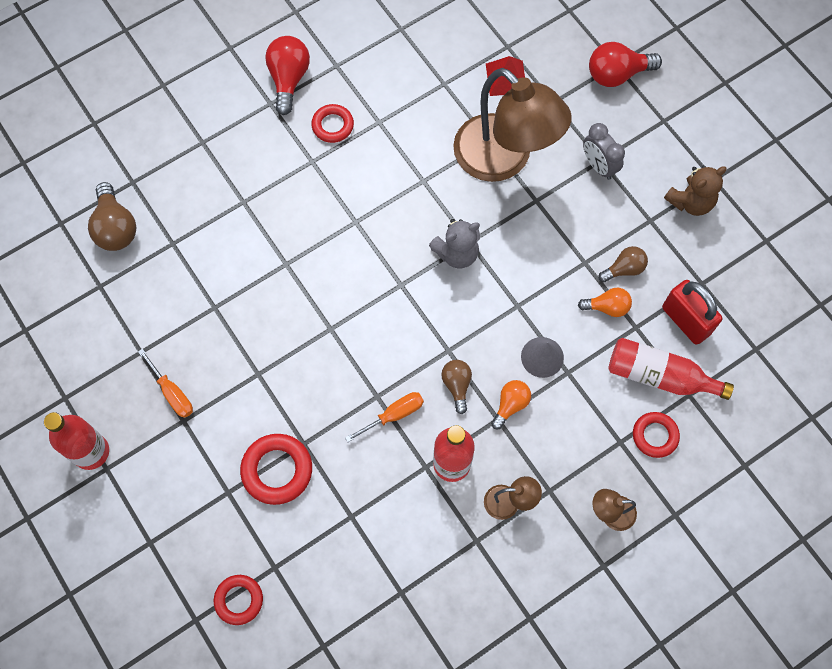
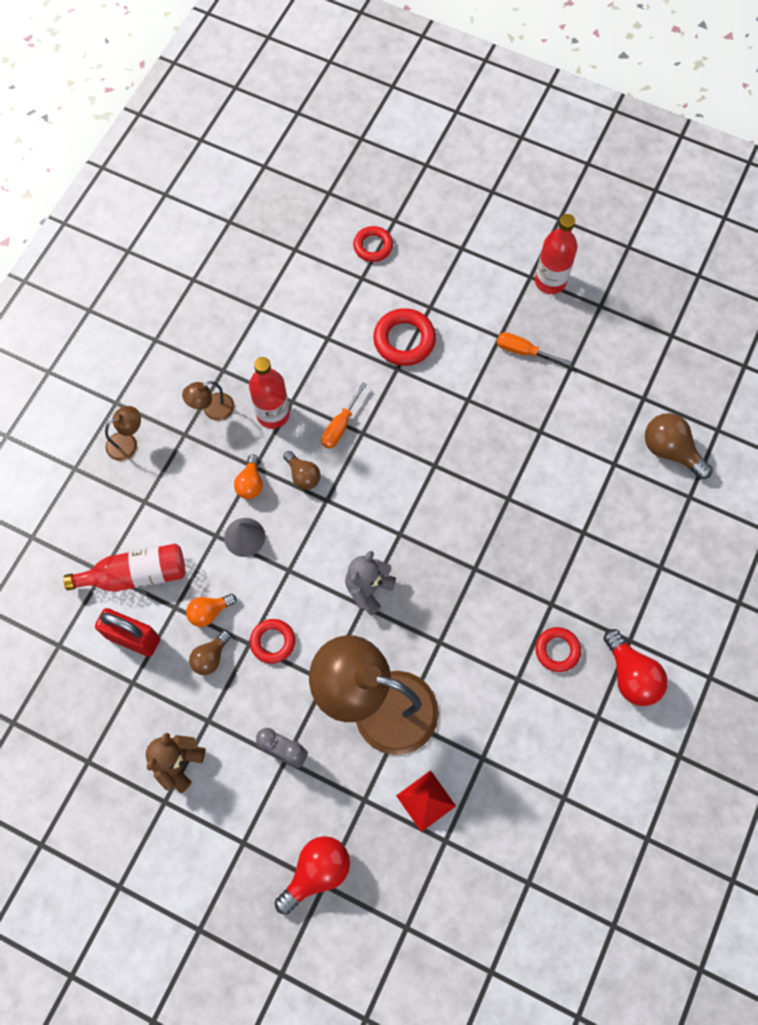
camera: 150 degrees right, 0 degrees up
red ring [633,412,680,458] -> red ring moved to [250,619,295,664]

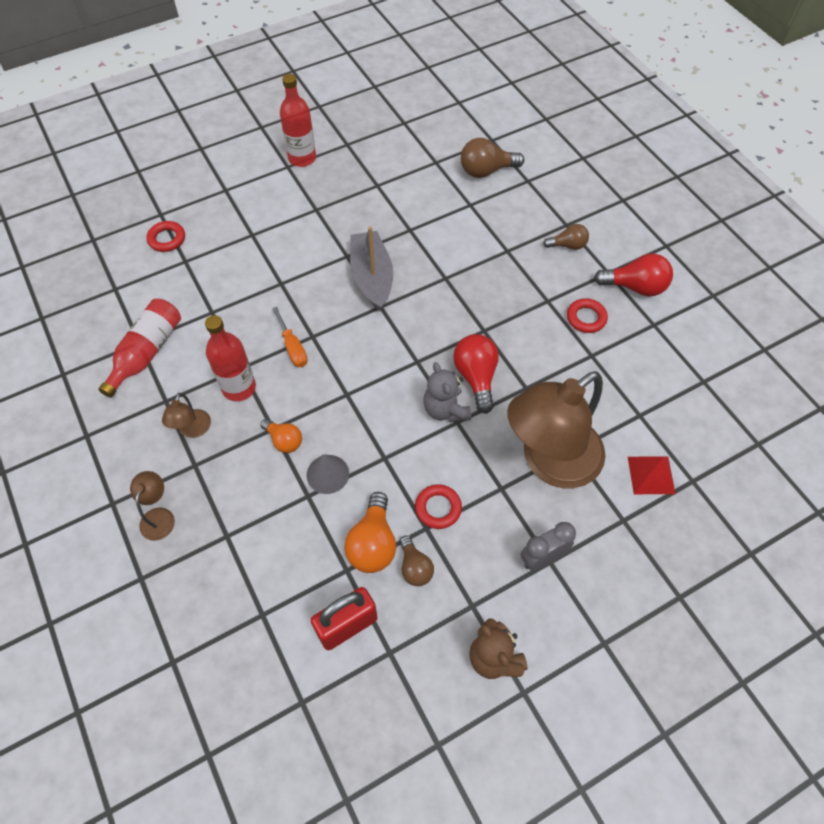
camera: 55 degrees left, 10 degrees down
red bottle [63,543,185,592] -> red bottle moved to [98,299,181,398]
orange light bulb [186,594,237,627] -> orange light bulb [344,492,396,573], size x1.60
red light bulb [275,836,350,915] -> red light bulb moved to [453,334,499,414]
brown light bulb [283,451,320,490] -> brown light bulb moved to [543,224,589,250]
red ring [373,308,436,366] -> none
orange screwdriver [497,332,572,366] -> none
none -> grey boat [350,226,393,311]

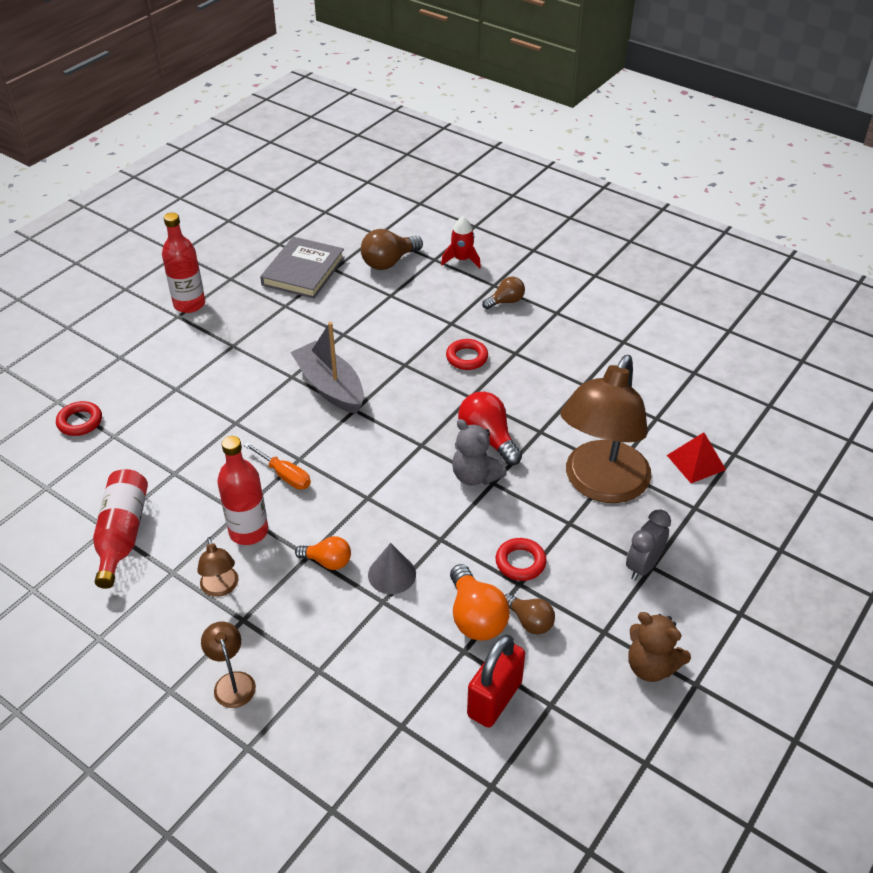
camera: 25 degrees left, 15 degrees down
red ring [567,298,608,333] -> red ring moved to [446,339,488,370]
red light bulb [594,254,673,296] -> none
none -> grey book [260,237,345,299]
none -> red rocket [441,217,481,269]

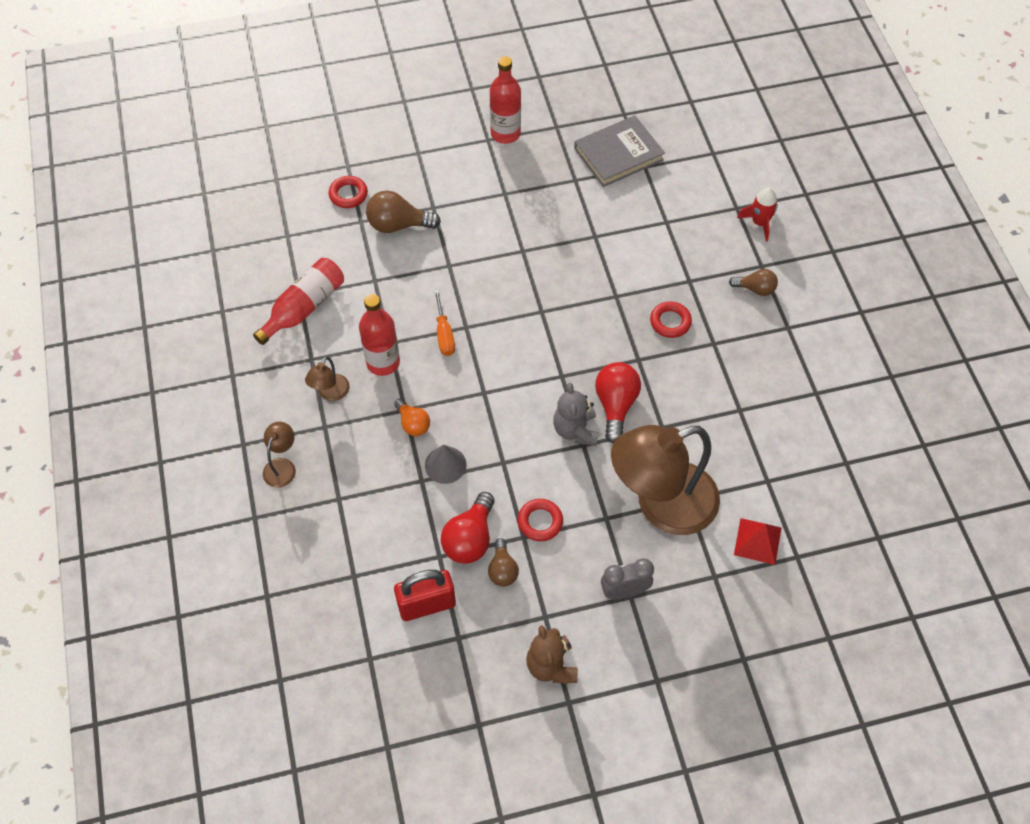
camera: 40 degrees right, 15 degrees up
grey boat [290,322,364,414] -> none
brown light bulb [361,229,423,270] -> brown light bulb moved to [366,191,441,233]
orange light bulb [450,564,510,641] -> red light bulb [441,492,495,564]

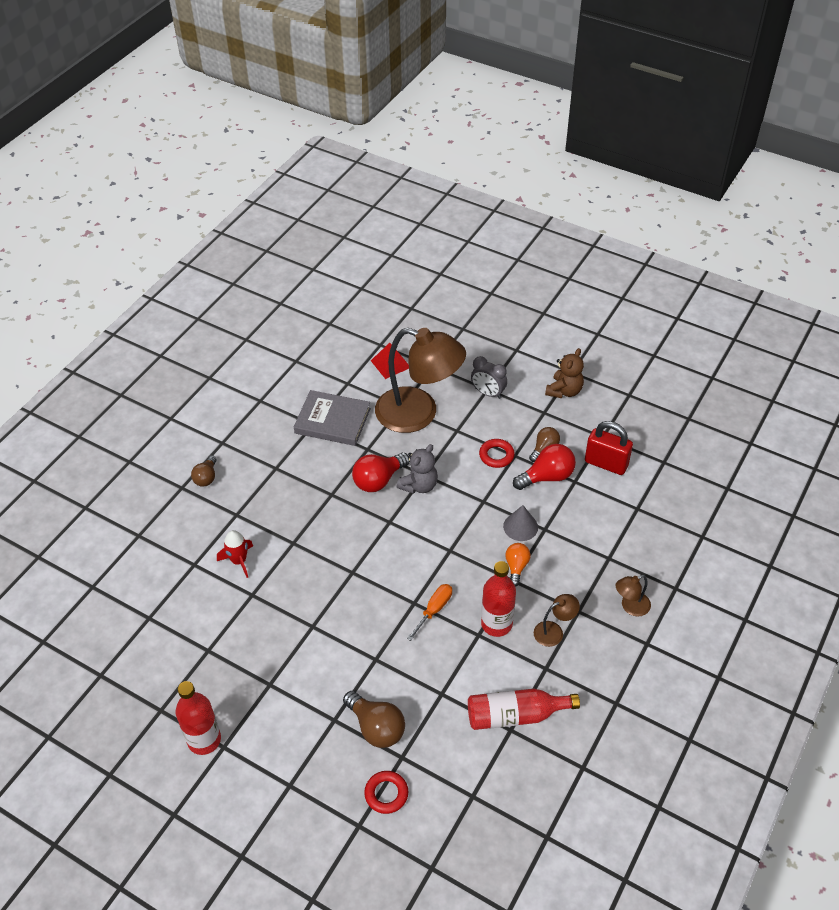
camera: 135 degrees left, 10 degrees down
grey book [574,115,665,187] -> grey book moved to [294,390,371,446]
red ring [650,301,692,338] -> none
brown light bulb [729,269,778,296] -> brown light bulb turned 135 degrees counterclockwise [191,455,217,487]
red rocket [737,188,778,242] -> red rocket moved to [217,530,253,578]

